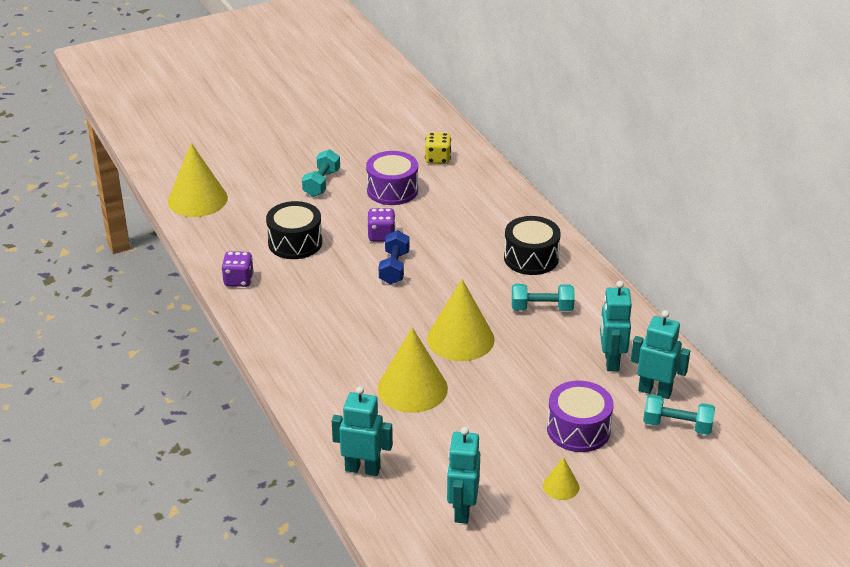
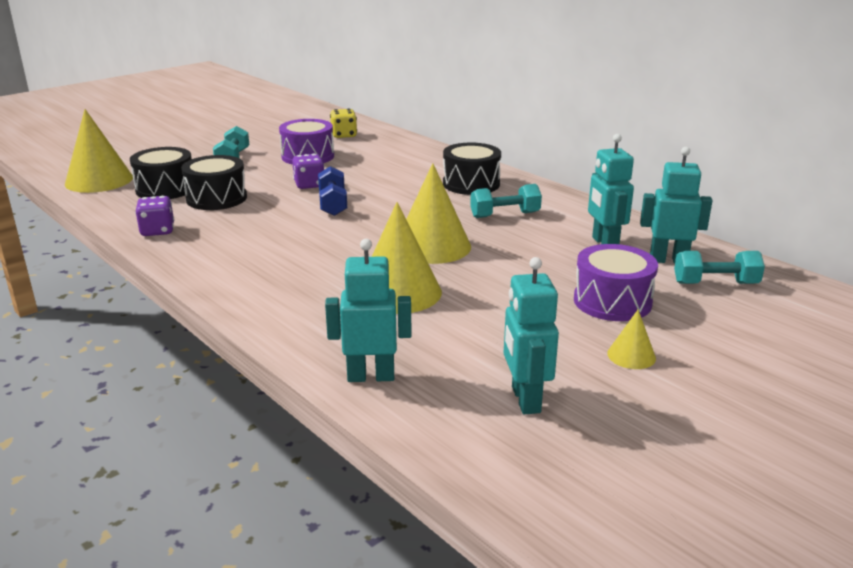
camera: 15 degrees left, 10 degrees down
none -> black drum [130,147,192,199]

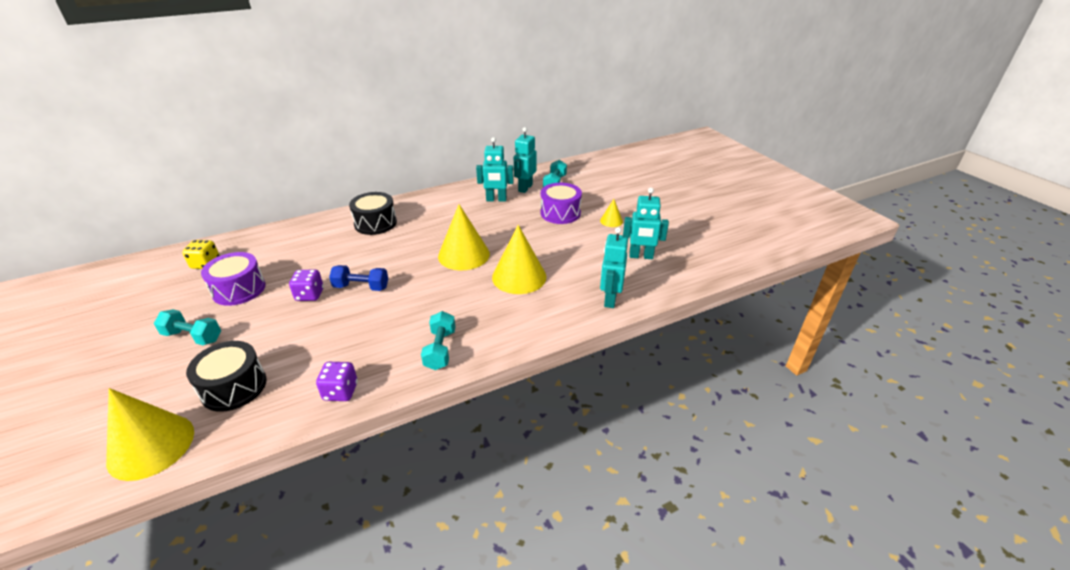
camera: 75 degrees left, 10 degrees up
black drum [181,155,247,210] -> none
turquoise dumbbell [470,184,542,218] -> turquoise dumbbell moved to [421,311,456,370]

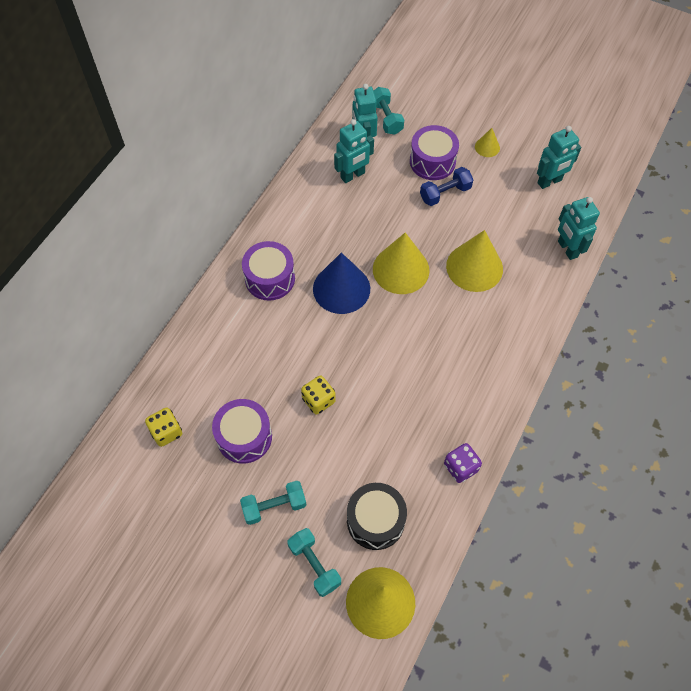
camera: 35 degrees left, 25 degrees up
purple dice [289,270,324,301] -> yellow dice [301,376,336,414]
blue dumbbell [329,265,388,291] -> blue dumbbell moved to [420,167,473,206]
black drum [349,192,397,235] -> purple drum [242,241,295,301]
turquoise dumbbell [421,311,456,370] -> turquoise dumbbell moved to [287,528,341,597]
none -> blue cone [313,253,370,314]

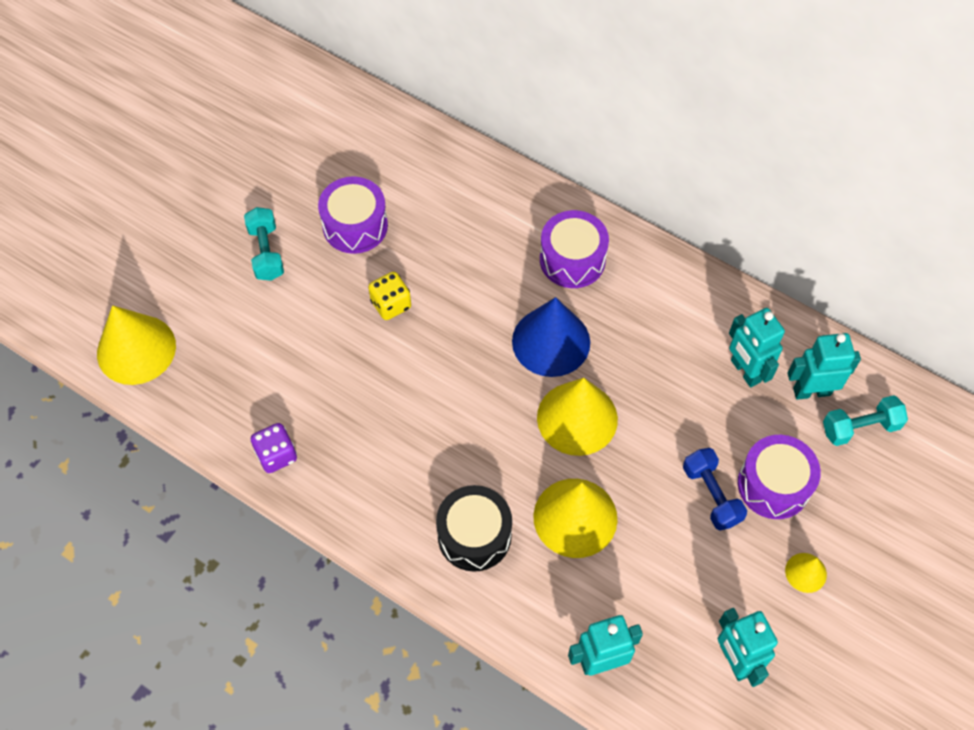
camera: 95 degrees right, 0 degrees up
yellow dice [145,408,182,447] -> none
turquoise dumbbell [287,528,341,597] -> none
black drum [347,483,407,550] -> black drum moved to [436,485,512,572]

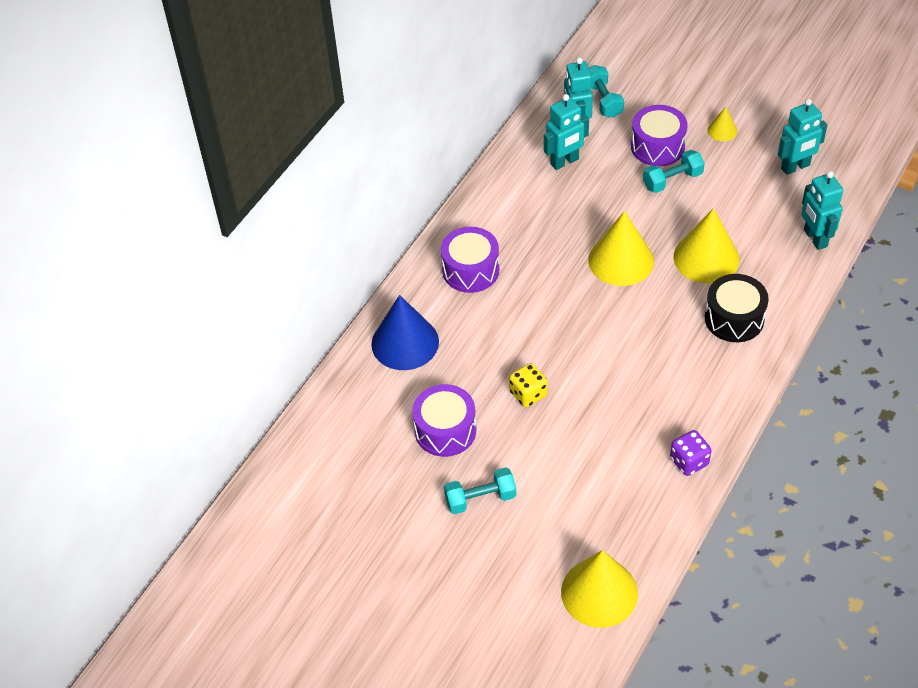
camera: 90 degrees left, 10 degrees down
blue cone [512,297,590,377] -> blue cone moved to [371,295,439,370]
blue dumbbell [683,448,747,530] -> turquoise dumbbell [643,150,705,193]

